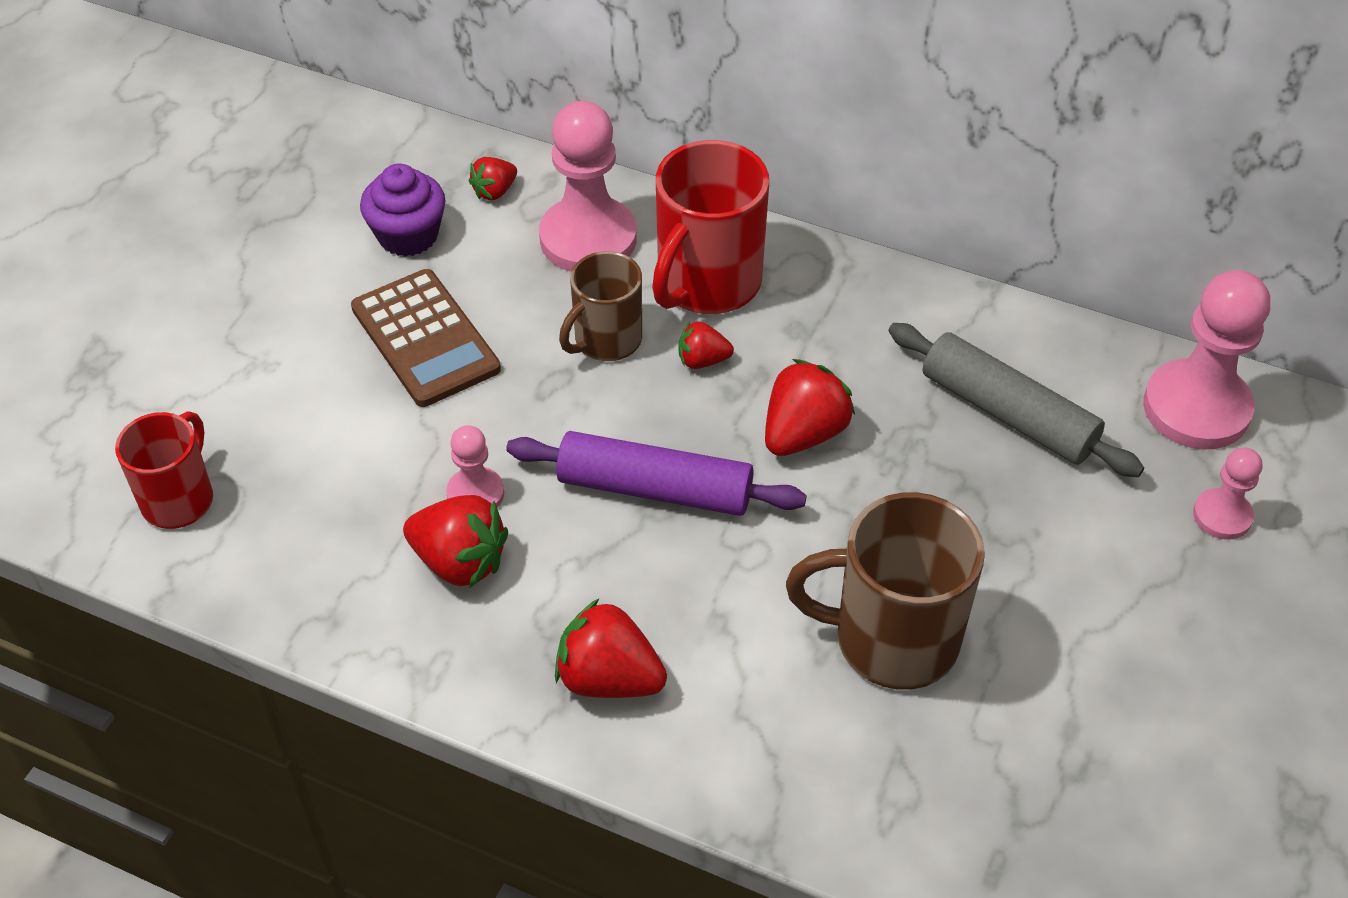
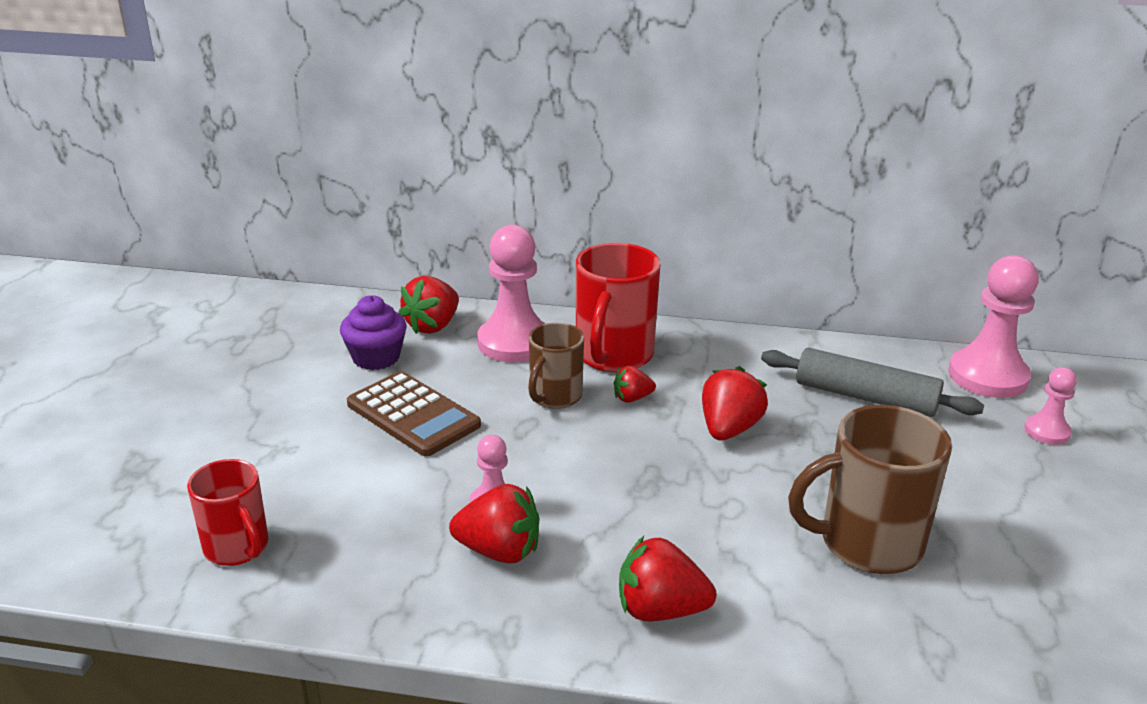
camera: 15 degrees left, 20 degrees down
red mug [115,411,213,529] -> red mug turned 135 degrees clockwise [187,459,269,566]
red strawberry [469,157,517,200] -> red strawberry [398,276,459,334], size x1.74
purple rolling pin [506,431,807,516] -> none

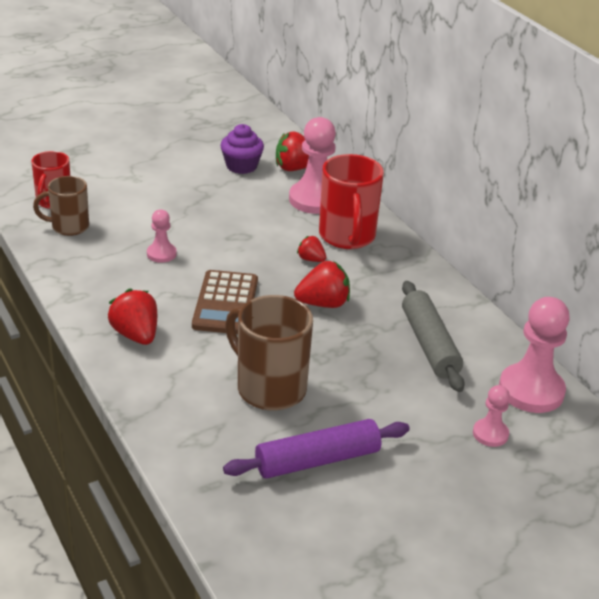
camera: 50 degrees right, 5 degrees up
brown calculator [347,371,481,456] -> brown calculator moved to [192,270,258,334]
red strawberry [449,484,539,564] -> none
brown mug [528,323,584,409] -> brown mug moved to [33,176,89,236]
red mug [576,243,661,372] -> red mug turned 75 degrees counterclockwise [319,154,384,249]
none -> purple rolling pin [223,419,410,479]

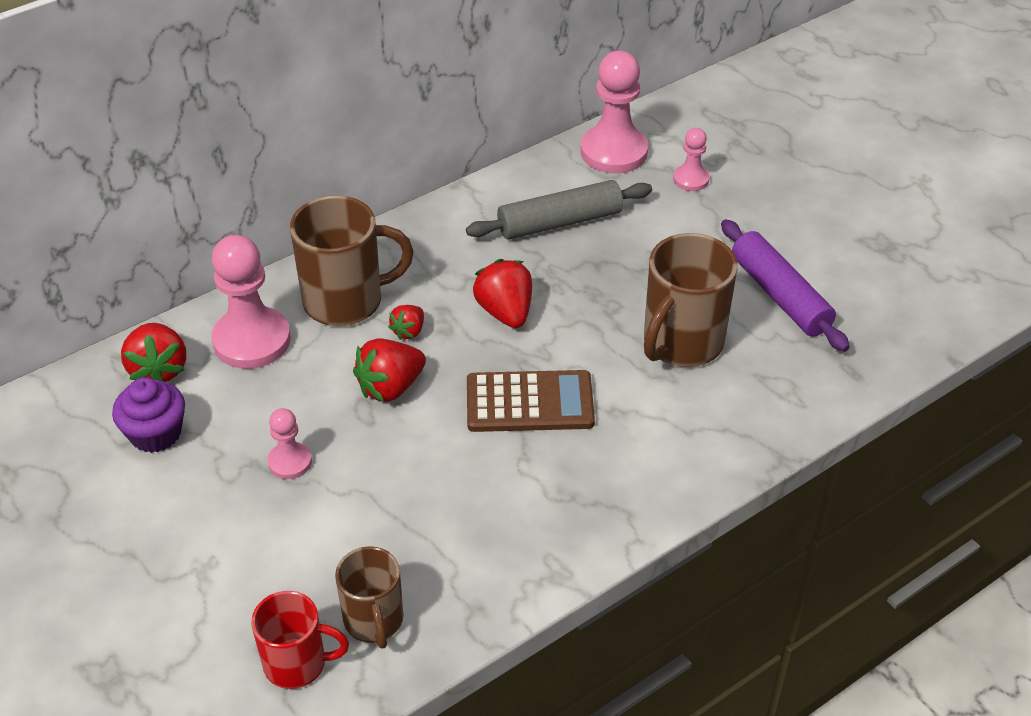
camera: 95 degrees left, 10 degrees up
red strawberry [108,289,157,345] -> red strawberry moved to [353,339,426,402]
pink pawn [147,209,177,263] -> pink pawn moved to [267,408,312,479]
red mug [319,154,384,249] -> brown mug [290,195,414,326]

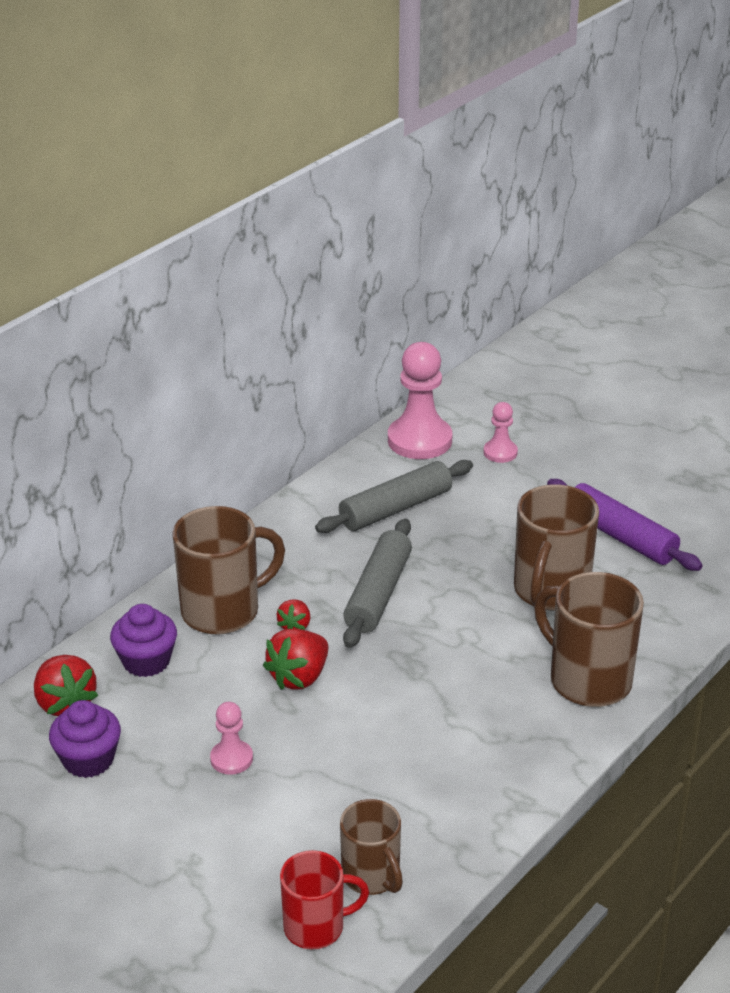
camera: 15 degrees left, 10 degrees down
pink pawn [211,235,291,369] -> purple cupcake [110,604,177,677]
brown calculator [467,370,595,432] -> none
red strawberry [473,259,532,328] -> grey rolling pin [343,519,412,648]
none -> brown mug [534,572,644,707]

